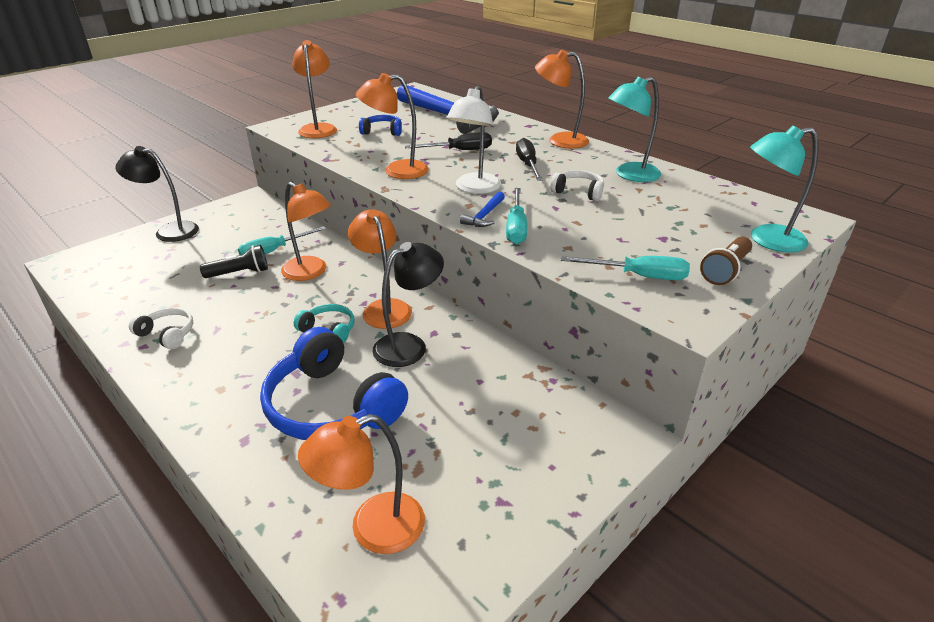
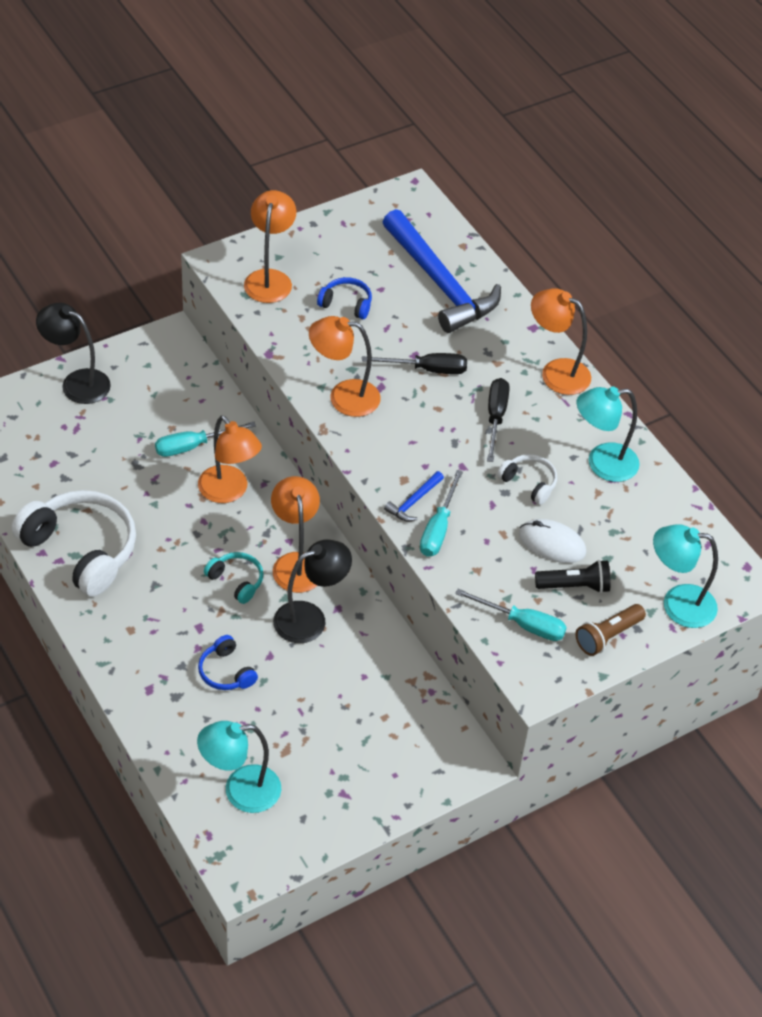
camera: 10 degrees right, 15 degrees up
white headphones [129,308,193,349] -> white headphones [12,490,136,597], size x2.08
black flashlight [200,245,268,278] -> black flashlight moved to [535,560,610,593]
blue headphones [260,327,408,440] -> blue headphones [198,635,258,690], size x0.48
orange lamp [298,414,425,554] -> turquoise lamp [197,721,281,813]
white lamp [446,86,501,194] -> none
none -> white mouse [519,519,586,563]

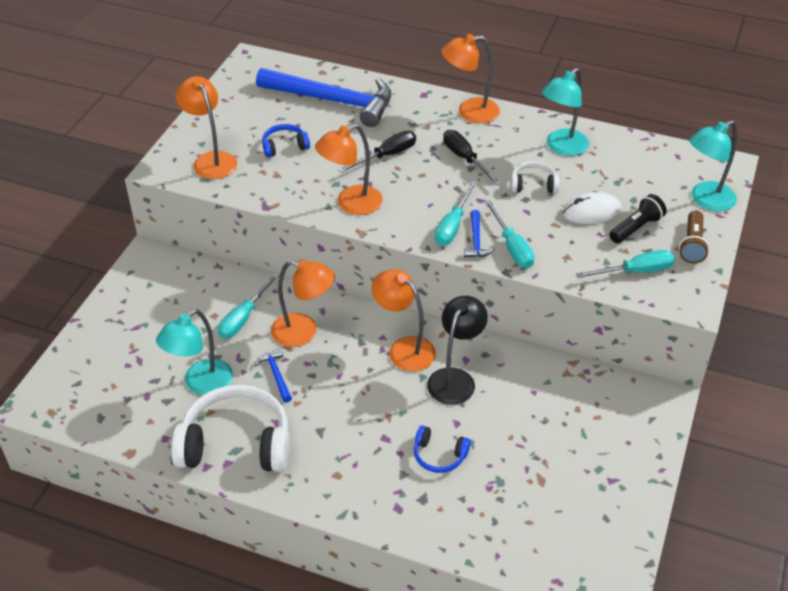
camera: 35 degrees left, 5 degrees down
black lamp [36,303,111,404] -> none
turquoise lamp [197,721,281,813] -> turquoise lamp moved to [156,309,233,395]
turquoise headphones [204,552,264,604] -> none
none -> blue hammer [255,348,292,403]
none -> turquoise screwdriver [435,181,477,246]

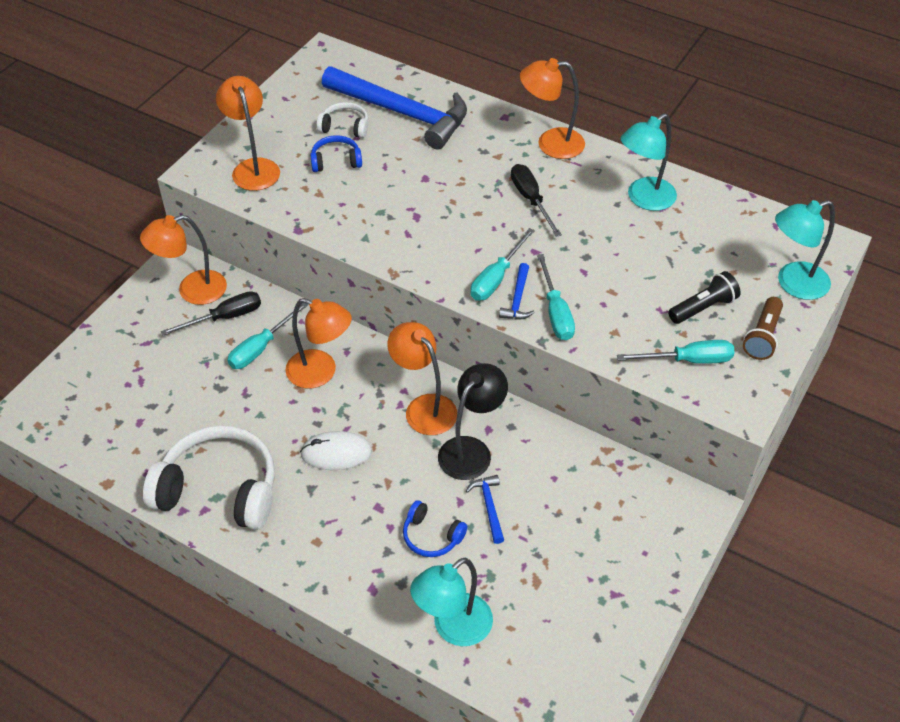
camera: 10 degrees right, 5 degrees up
turquoise lamp [156,309,233,395] -> turquoise lamp moved to [410,558,493,646]
blue hammer [255,348,292,403] -> blue hammer moved to [466,475,504,544]
orange lamp [315,124,383,215] -> orange lamp moved to [140,215,227,305]
black screwdriver [338,131,416,173] -> black screwdriver moved to [160,291,261,336]
white headphones [511,161,559,193] -> white headphones moved to [316,102,368,138]
white mouse [562,192,621,224] -> white mouse moved to [300,431,372,470]

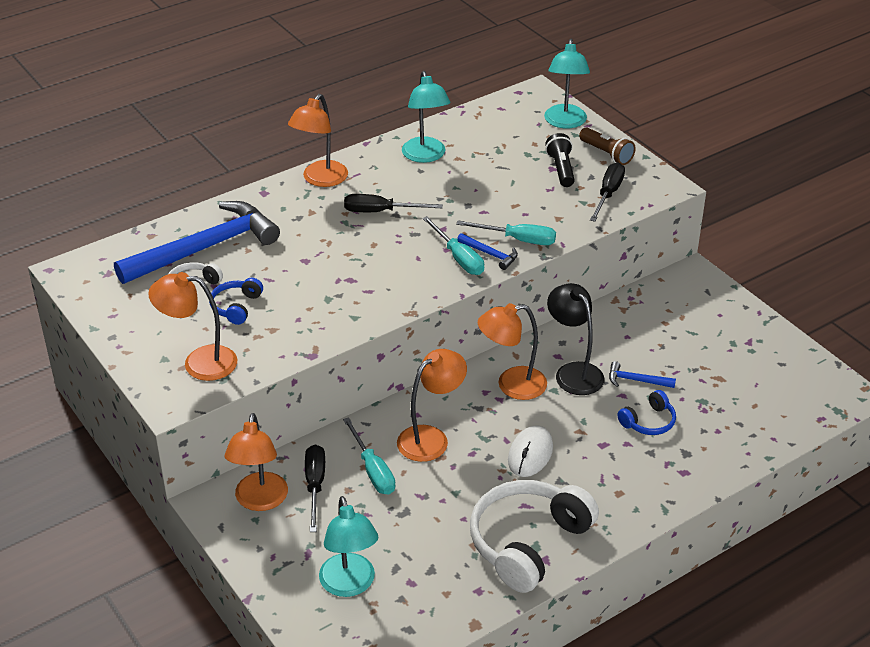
camera: 65 degrees left, 10 degrees down
turquoise lamp [410,558,493,646] -> turquoise lamp moved to [319,496,378,597]
turquoise screwdriver [617,340,735,364] -> black screwdriver [590,162,625,222]

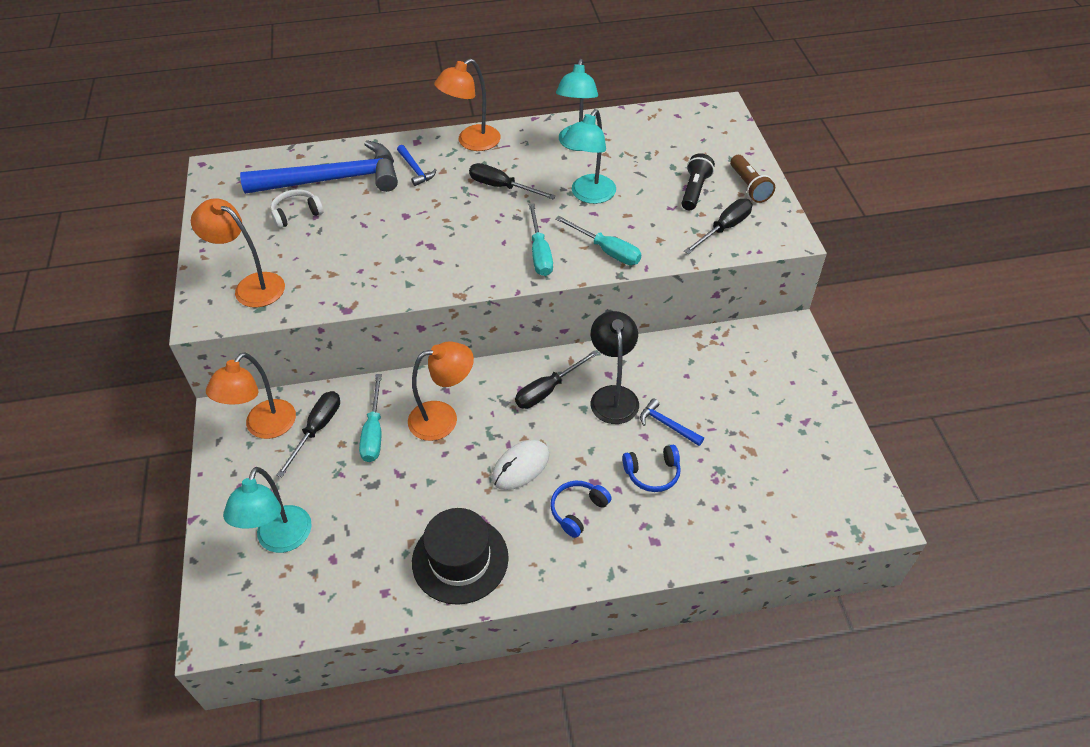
camera: 25 degrees right, 10 degrees up
blue headphones [209,278,263,325] -> blue headphones moved to [550,481,612,538]
blue hammer [457,233,518,270] -> blue hammer moved to [397,145,436,186]
white headphones [470,480,599,593] -> black hat [412,508,509,605]
orange lamp [478,303,547,400] -> black screwdriver [515,350,598,409]
turquoise lamp [544,39,590,129] -> turquoise lamp moved to [562,109,616,204]

